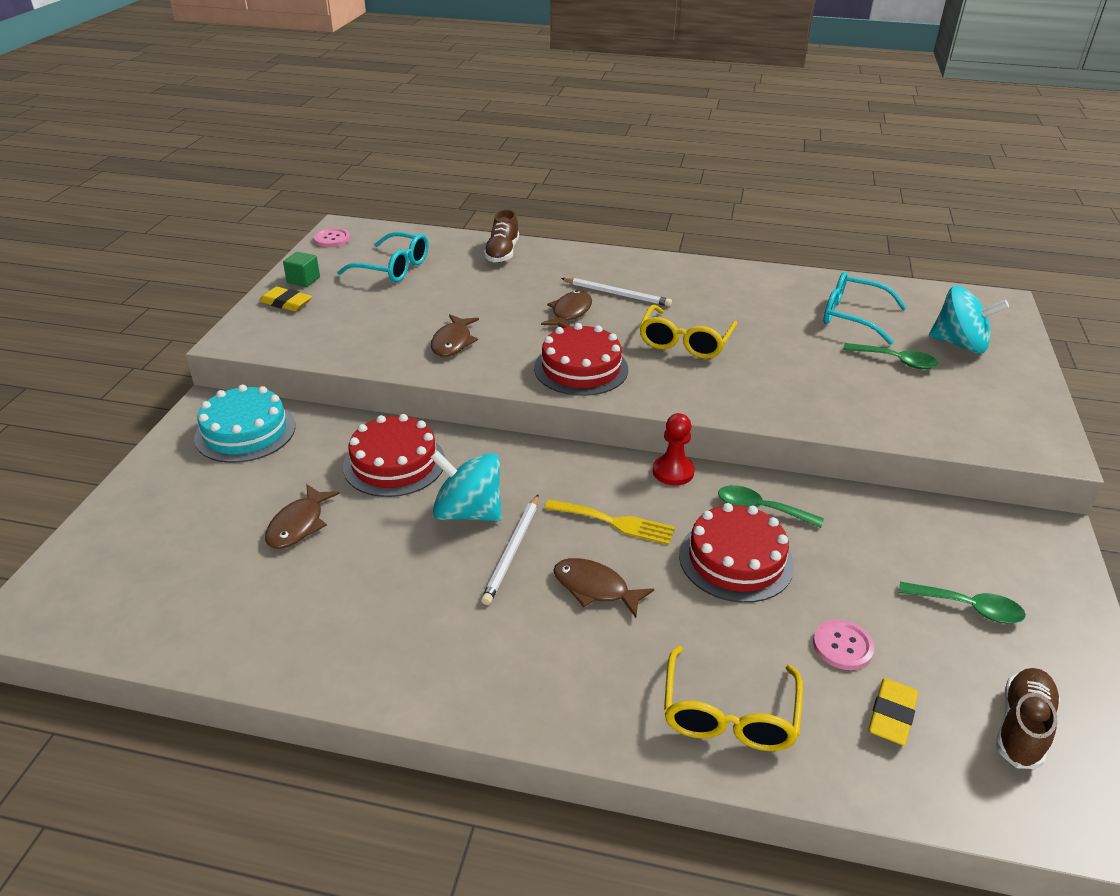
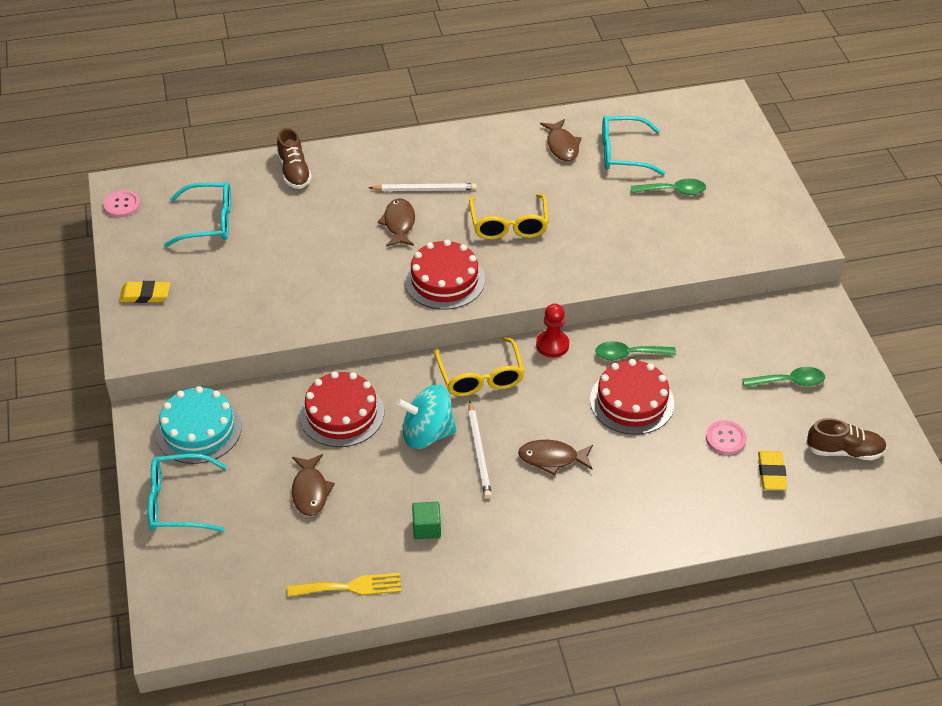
camera: 25 degrees left, 10 degrees up
green cube [283,252,320,287] -> green cube moved to [412,502,441,539]
brown fish [431,314,479,357] -> brown fish moved to [540,119,582,161]
yellow fork [545,499,675,545] -> yellow fork moved to [287,573,401,597]
yellow glasses [664,646,803,751] -> yellow glasses moved to [435,337,524,396]
turquoise spinning top [929,286,1009,354] -> none
brown shoe [996,668,1060,769] -> brown shoe turned 90 degrees clockwise [806,418,887,460]
none -> turquoise glasses [148,454,227,532]

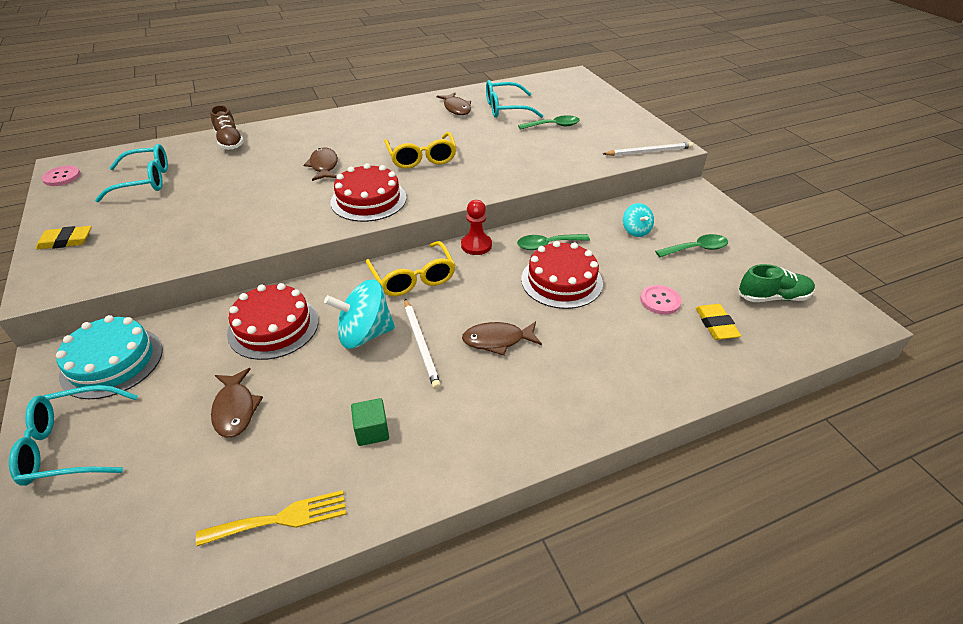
camera: 10 degrees left, 5 degrees down
white pencil [369,183,477,191] -> white pencil moved to [603,142,693,156]
brown shoe [806,418,887,460] -> green shoe [738,264,815,302]
none -> turquoise spinning top [623,203,654,237]

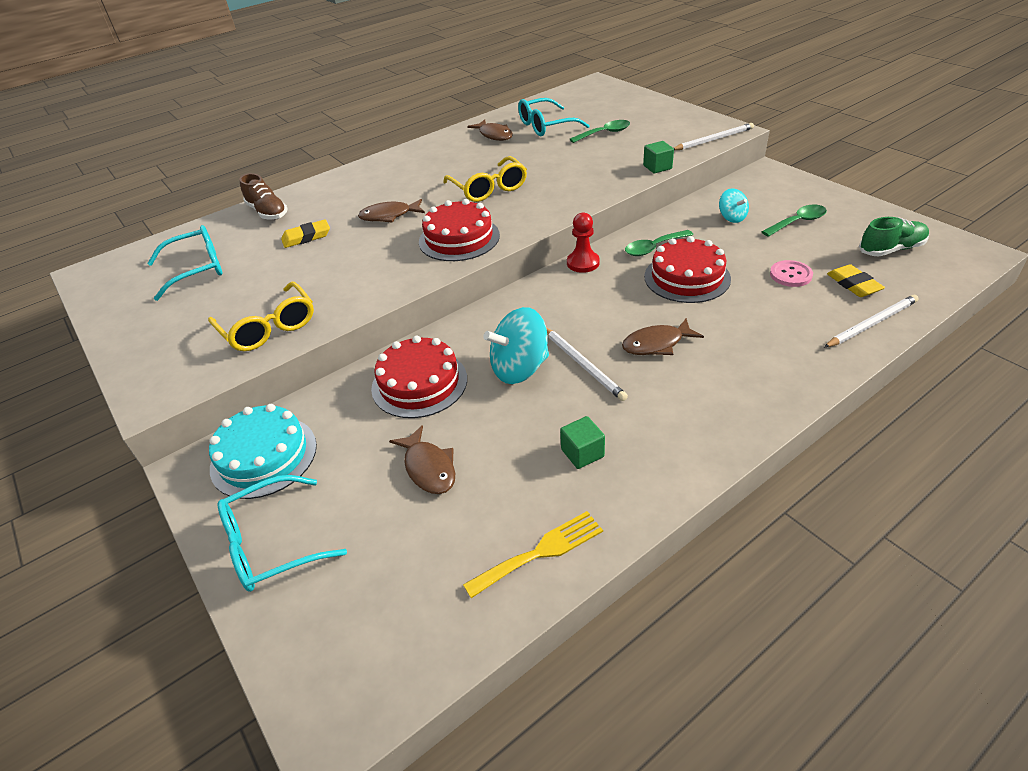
camera: 10 degrees left, 0 degrees up
yellow eraser [35,226,92,249] -> yellow eraser moved to [281,219,330,248]
pink button [41,165,81,186] -> none
brown fish [303,147,338,181] -> brown fish turned 75 degrees counterclockwise [358,199,425,223]
yellow glasses [366,241,455,296] -> yellow glasses moved to [208,282,314,351]
none -> green cube [643,141,674,173]
none -> white pencil [824,295,919,348]

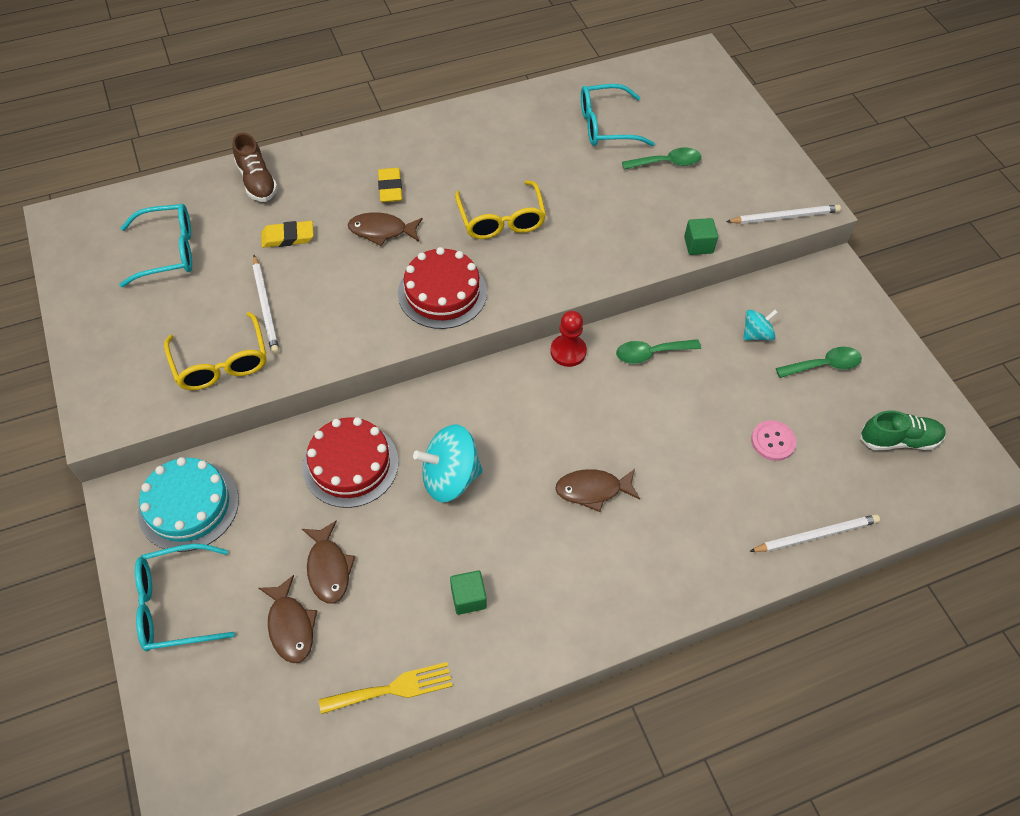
camera: 10 degrees right, 15 degrees up
brown fish [467,120,513,141] -> brown fish moved to [259,575,317,663]
white pencil [547,328,628,401] -> white pencil moved to [253,255,279,354]
red cake [644,236,731,303] -> none
turquoise spinning top [719,188,749,223] -> turquoise spinning top turned 105 degrees counterclockwise [743,310,778,341]
yellow eraser [827,264,885,297] -> yellow eraser moved to [378,168,402,202]

